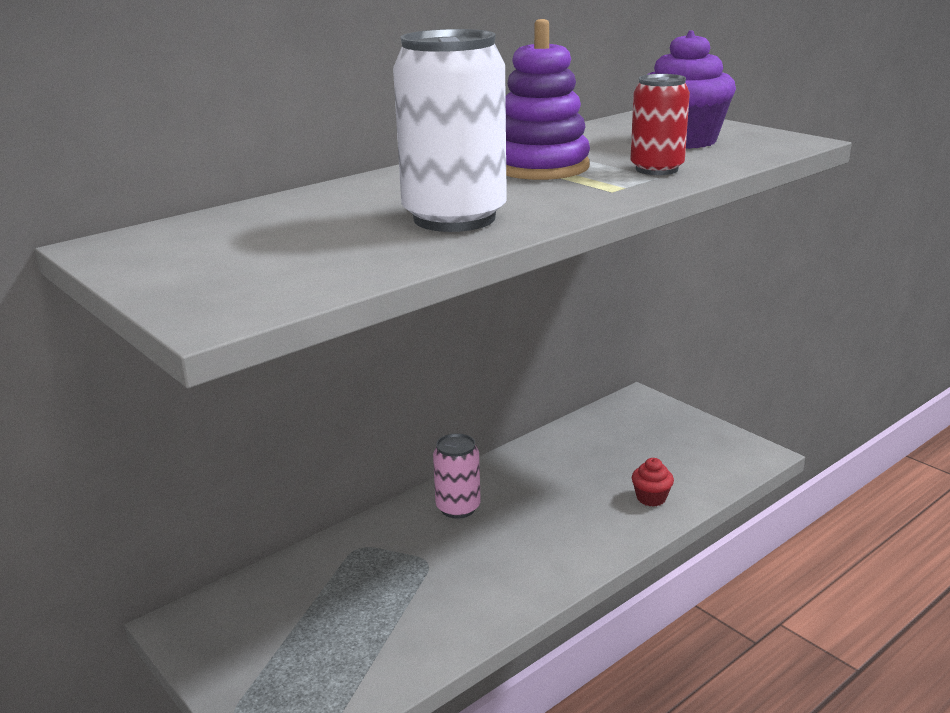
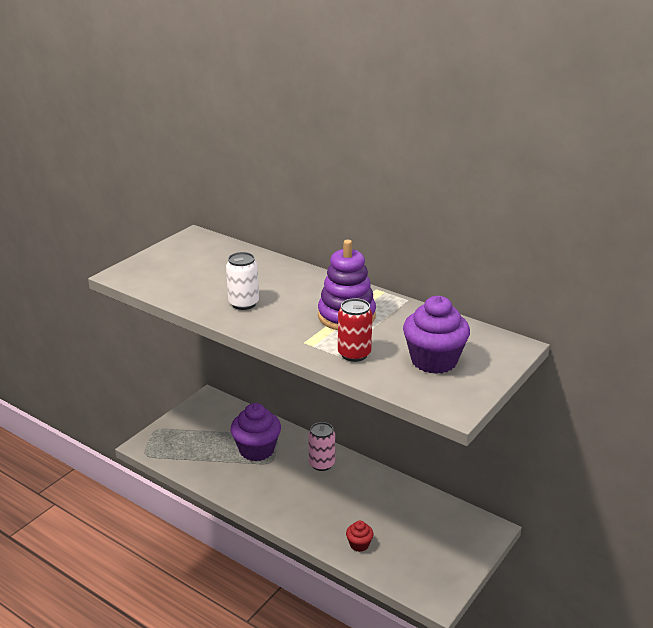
camera: 75 degrees right, 5 degrees up
white can [393,29,507,232] -> white can [226,252,259,310], size x0.59
none -> purple cupcake [231,403,281,461]

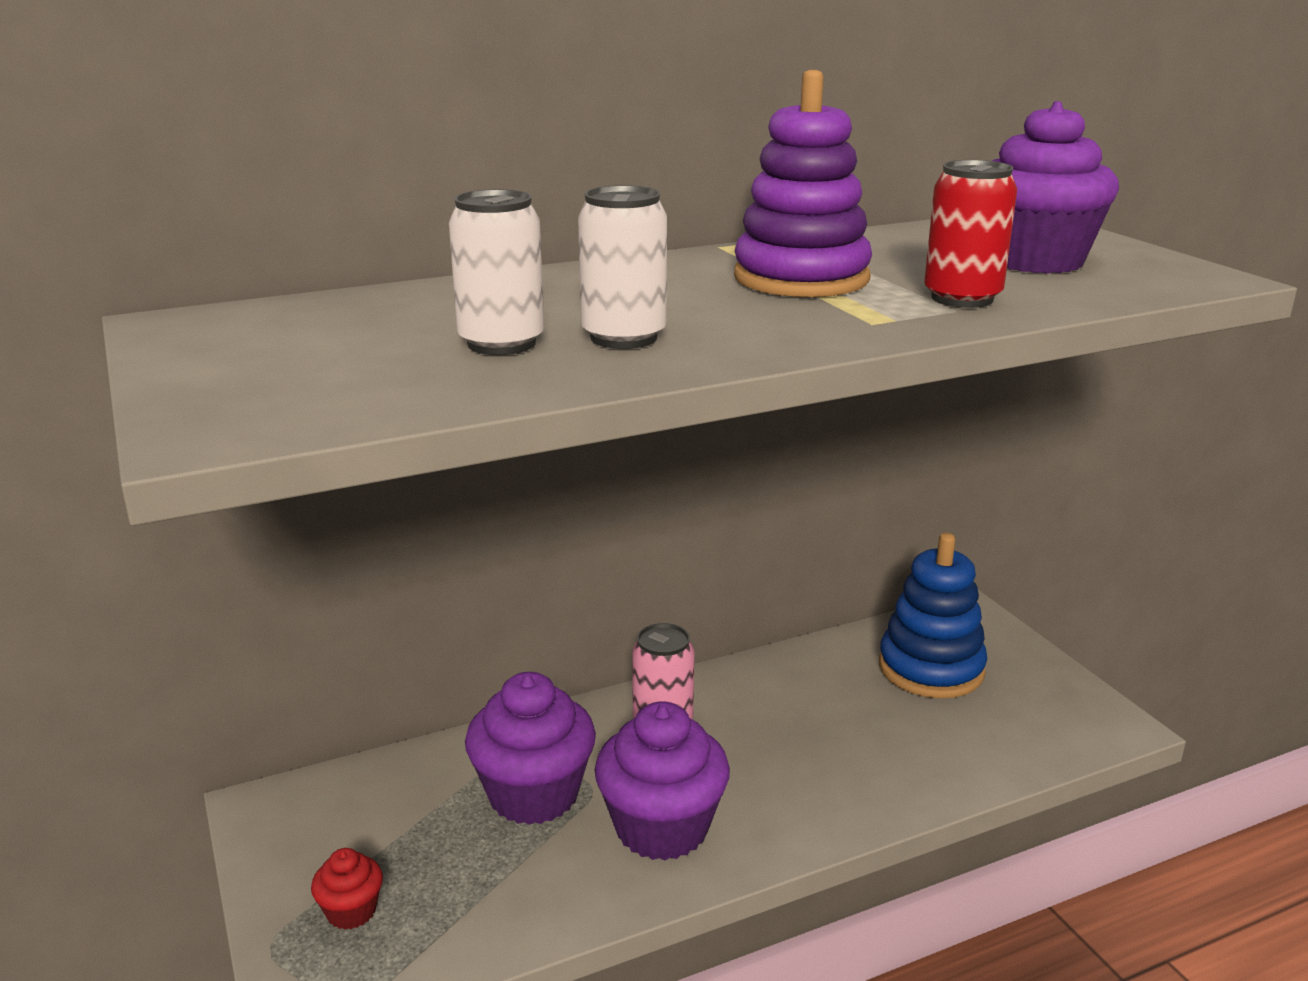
camera: 60 degrees left, 5 degrees down
red cupcake [346,521,374,552] -> red cupcake moved to [311,848,383,930]
none -> white can [449,189,544,355]
none -> purple cupcake [595,701,730,861]
none -> blue stacking toy [879,533,987,698]

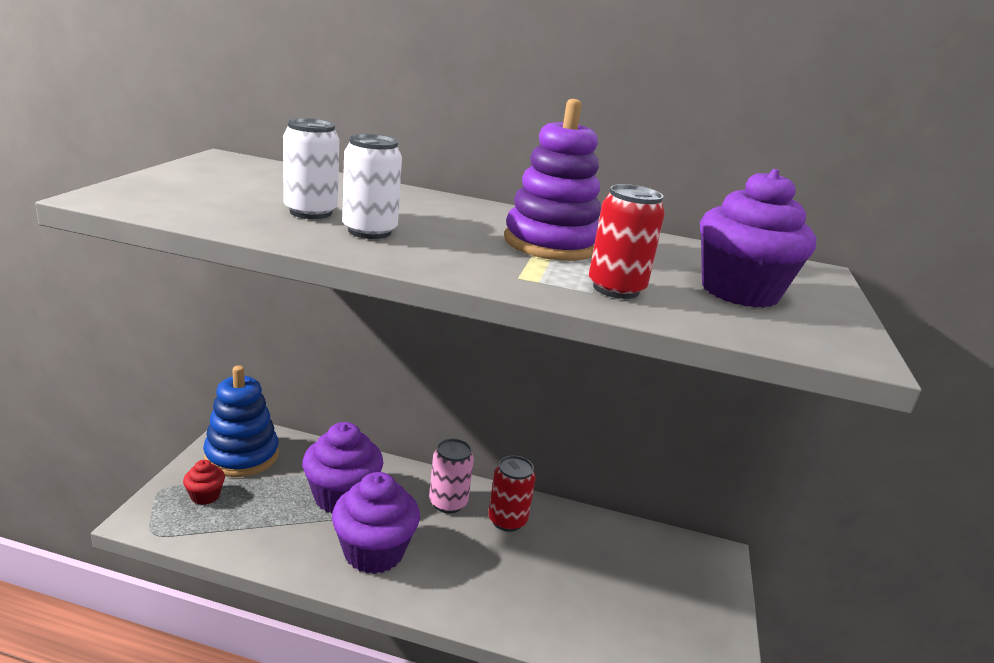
camera: 35 degrees right, 0 degrees up
blue stacking toy [879,533,987,698] -> blue stacking toy moved to [203,365,279,477]
none -> red can [488,455,536,532]

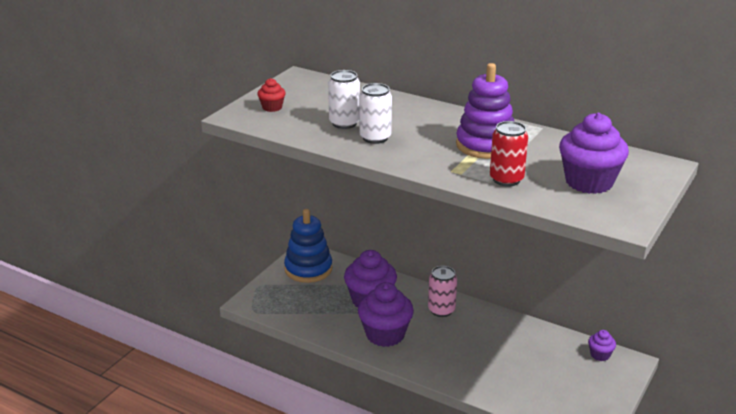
camera: 20 degrees right, 5 degrees up
red cupcake [183,460,225,505] -> red cupcake moved to [257,78,286,112]
red can [488,455,536,532] -> none
none -> purple cupcake [588,330,616,361]

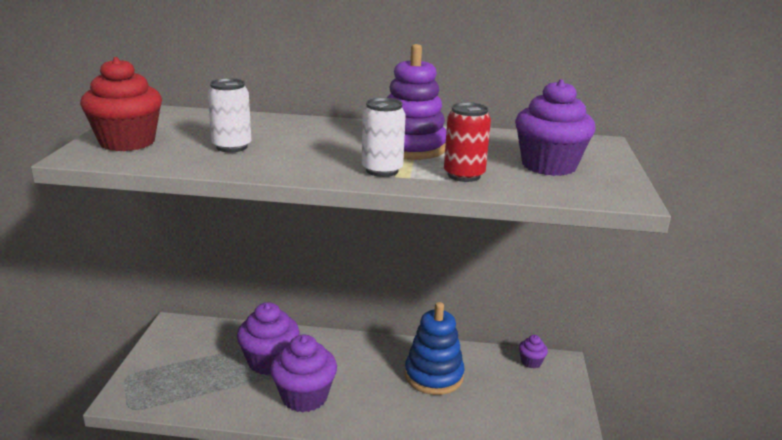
camera: 25 degrees left, 5 degrees down
red cupcake [257,78,286,112] -> red cupcake [80,57,162,151], size x2.08
blue stacking toy [284,209,332,283] -> blue stacking toy moved to [405,302,464,395]
white can [359,83,392,144] -> white can moved to [362,98,406,177]
pink can [428,266,457,317] -> none

